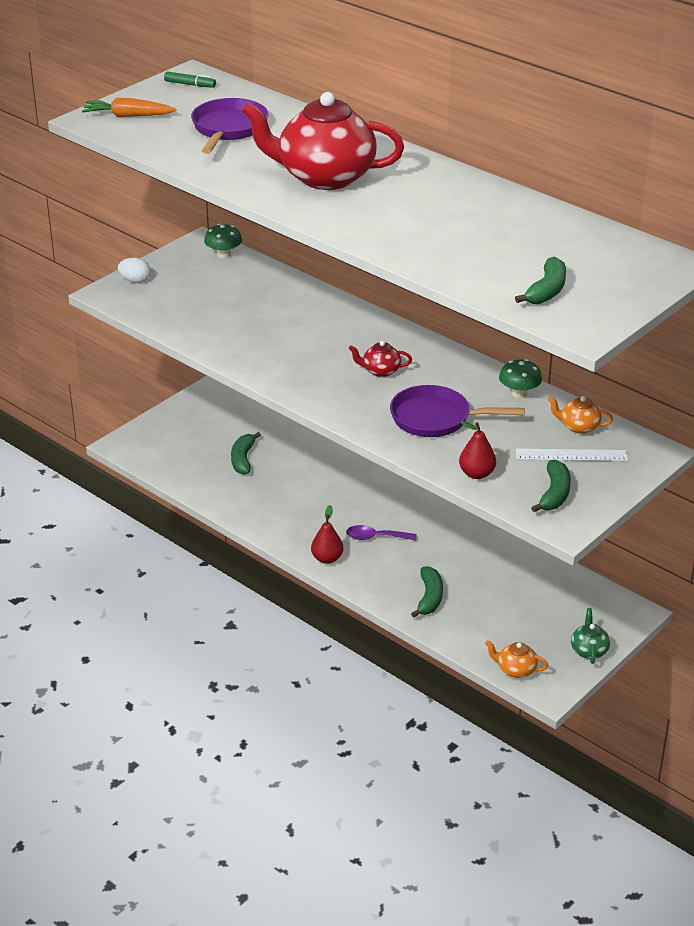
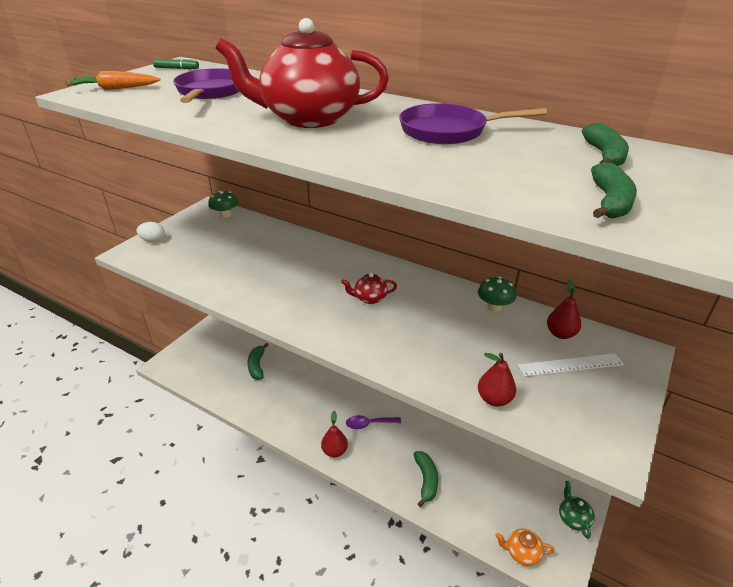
camera: 10 degrees left, 0 degrees up
purple pan [390,385,525,437] -> purple pan moved to [399,103,547,144]
green banana [531,460,571,512] -> green banana moved to [582,123,629,166]
orange teapot [548,396,613,434] -> red pear [547,280,581,339]

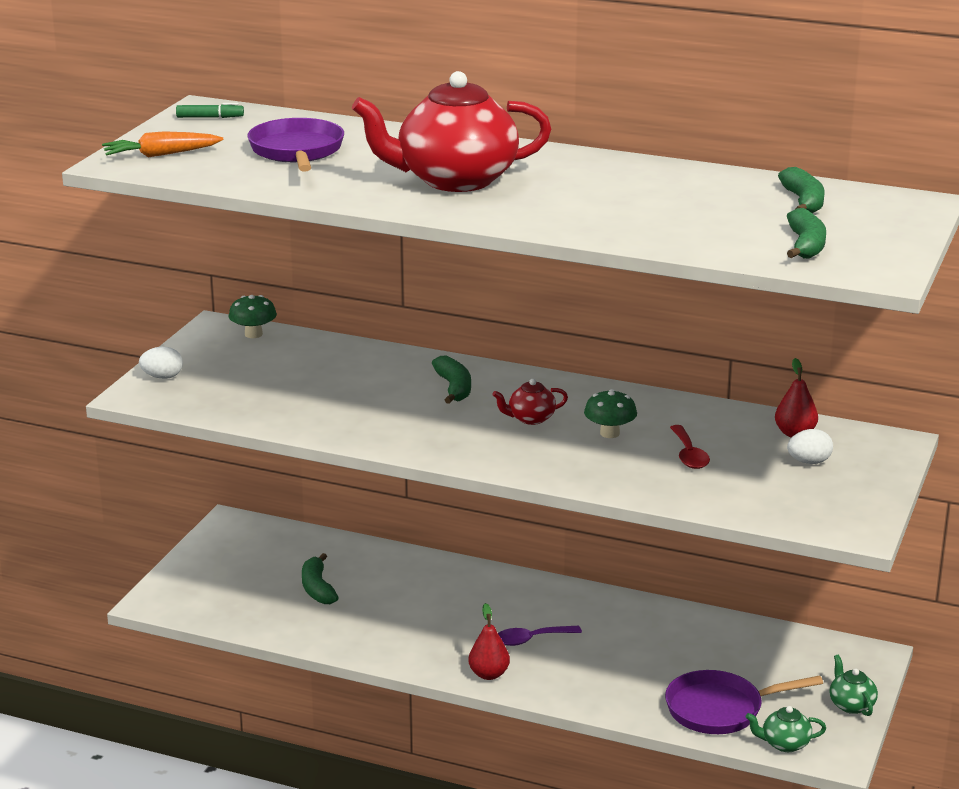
camera: 10 degrees left, 10 degrees down
purple pan [399,103,547,144] -> purple pan moved to [665,670,823,734]
green banana [414,451,438,507] -> green banana moved to [432,356,471,404]
green mushroom [478,277,516,311] -> green mushroom moved to [584,389,637,438]
red pear [478,353,516,406] -> none
orange teapot [495,529,555,566] -> green teapot [745,706,826,752]
white ruler [518,354,624,377] -> white egg [787,429,833,464]
none -> red spoon [670,425,710,469]

